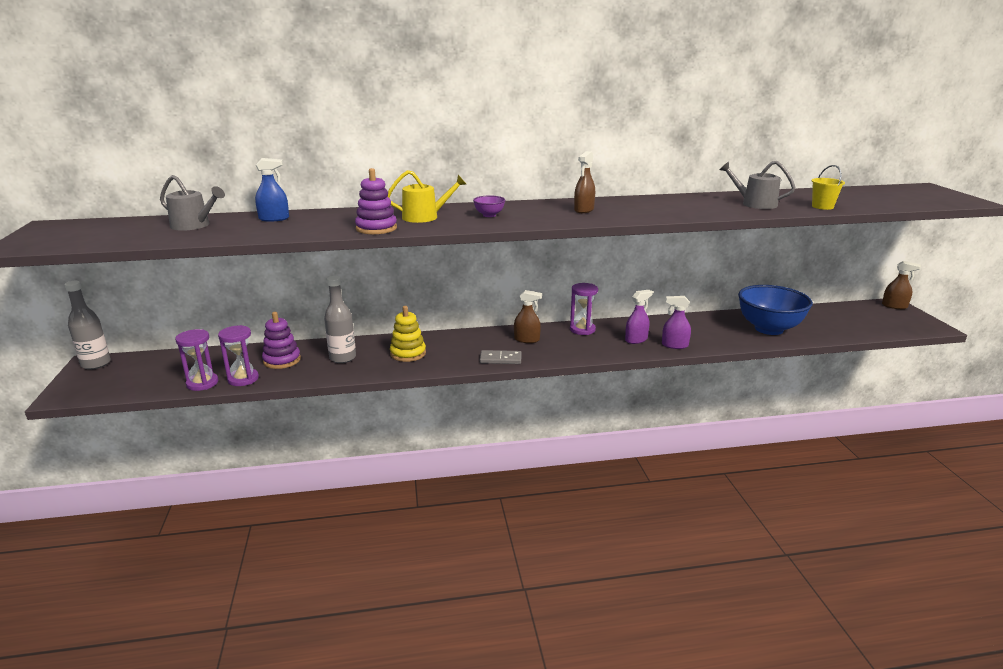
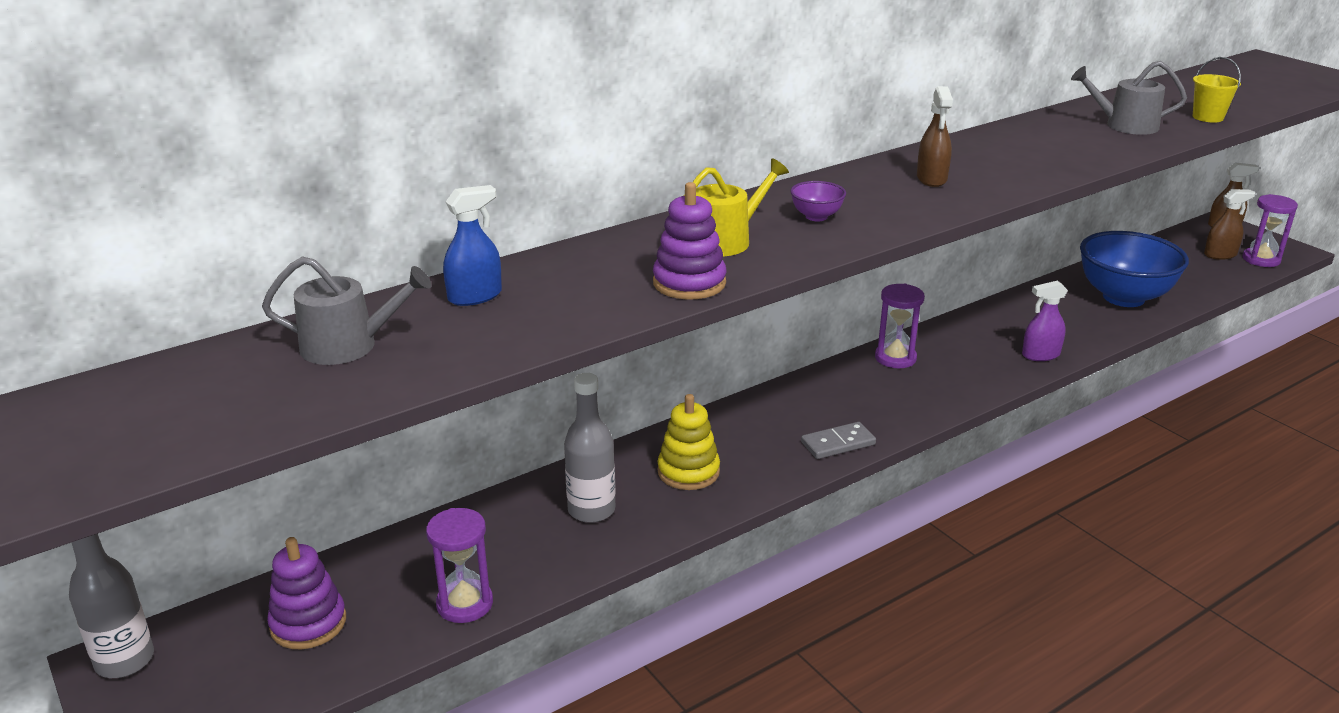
camera: 25 degrees left, 5 degrees up
purple hourglass [175,329,218,391] -> purple hourglass moved to [1242,194,1298,267]
purple stacking toy [262,312,301,369] -> purple stacking toy moved to [267,537,346,649]
brown spray bottle [514,290,542,343] -> brown spray bottle moved to [1204,189,1255,260]
purple spray bottle [625,290,653,344] -> none

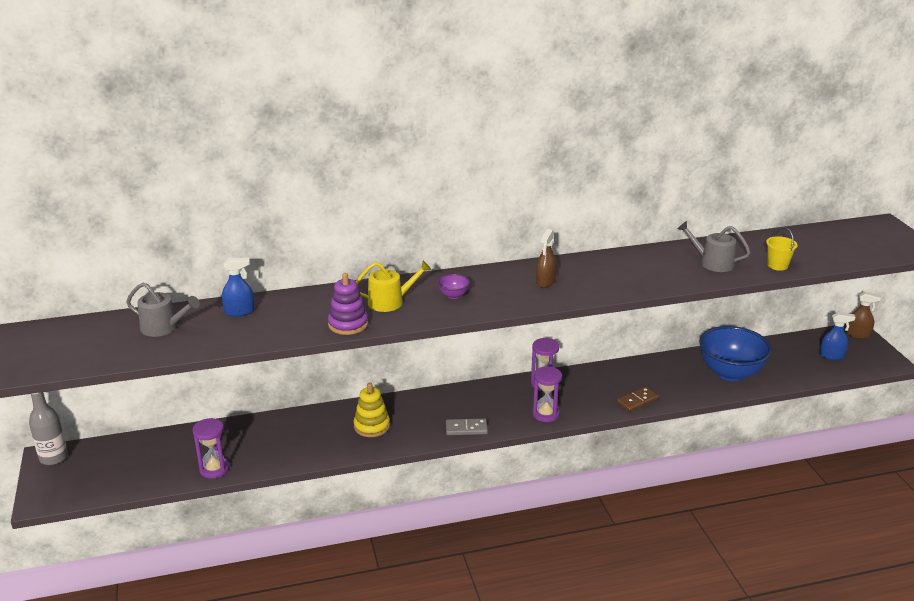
camera: 20 degrees right, 0 degrees up
purple stacking toy [267,537,346,649] -> none
grey bottle [564,373,616,523] -> none
purple spray bottle [1022,280,1068,361] -> brown domino [617,387,659,412]
brown spray bottle [1204,189,1255,260] -> blue spray bottle [819,312,855,360]
purple hourglass [1242,194,1298,267] -> purple hourglass moved to [532,366,562,422]

